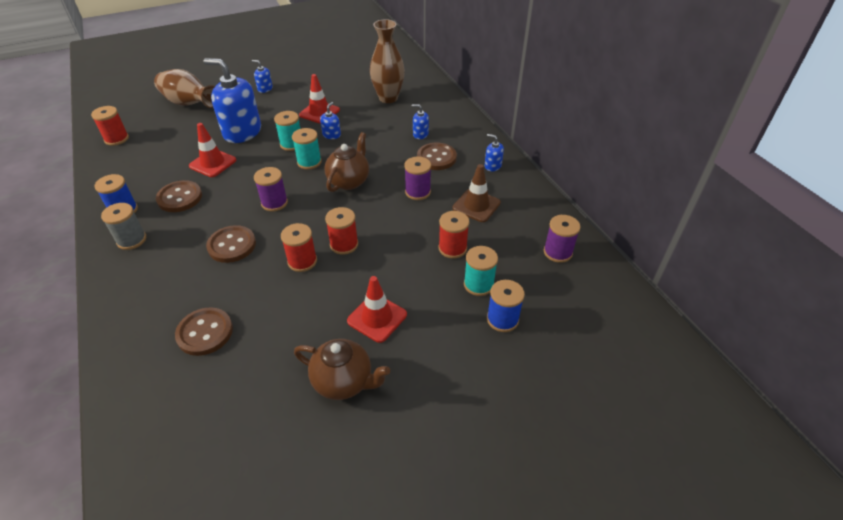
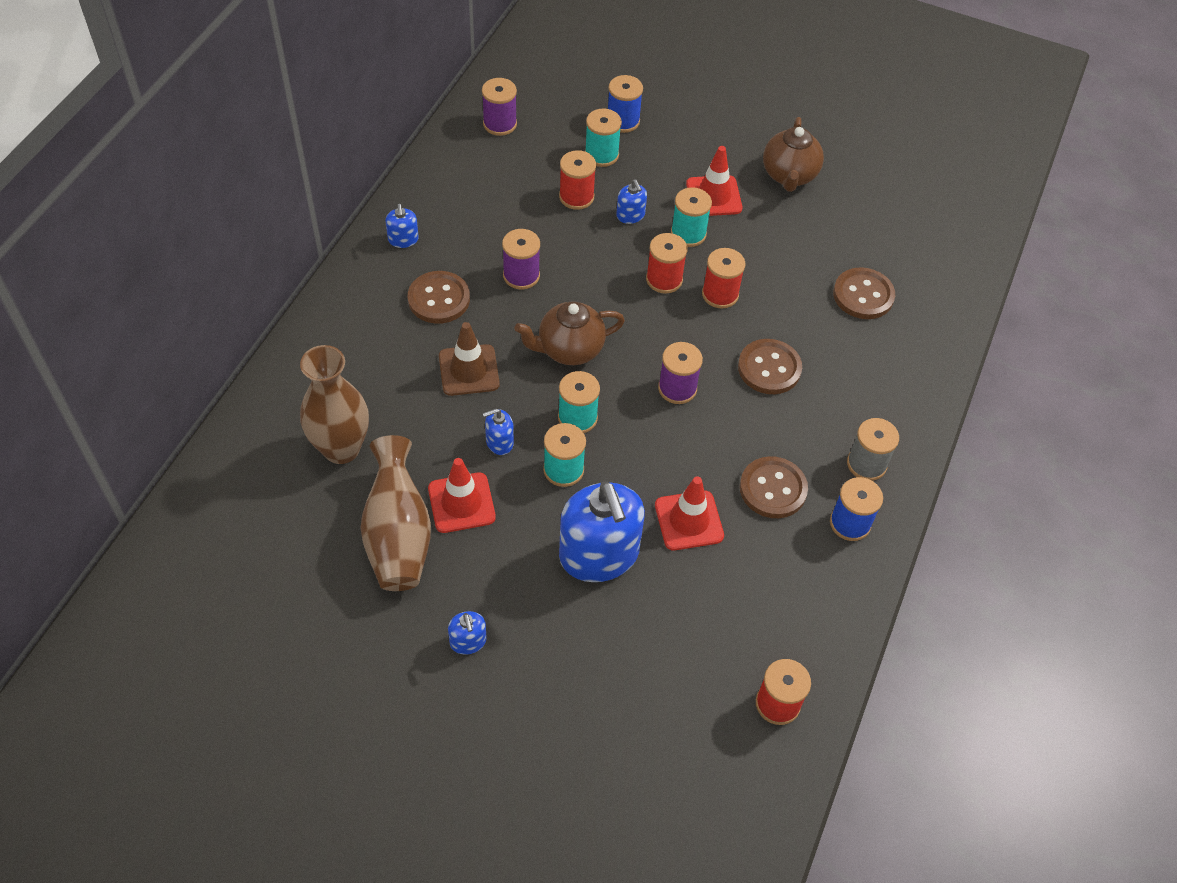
camera: 135 degrees left, 10 degrees up
brown vase [154,69,215,108] -> brown vase moved to [360,435,431,591]
brown teapot [294,339,390,400] -> brown teapot turned 150 degrees counterclockwise [763,117,824,192]
blue soap dispenser [412,104,429,139] -> blue soap dispenser moved to [616,179,647,224]
brown traffic cone [453,164,501,222] -> brown traffic cone moved to [439,322,500,396]
none -> turquoise spool [671,187,712,247]

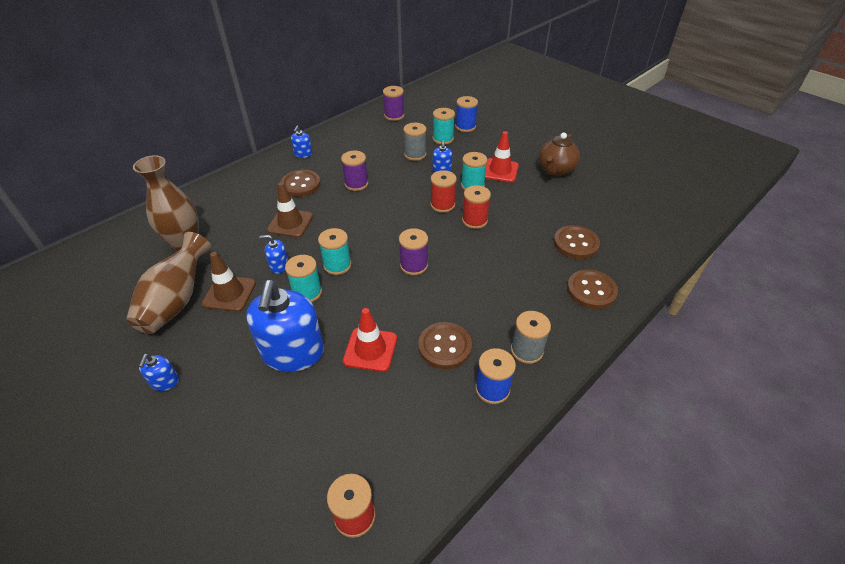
camera: 25 degrees right, 10 degrees down
red traffic cone [428,458,496,533] -> brown traffic cone [202,252,256,312]
brown teapot [514,301,625,365] -> none
red spool [559,150,596,210] -> grey spool [403,123,426,161]
brown button [738,339,802,394] -> brown button moved to [567,269,618,309]

